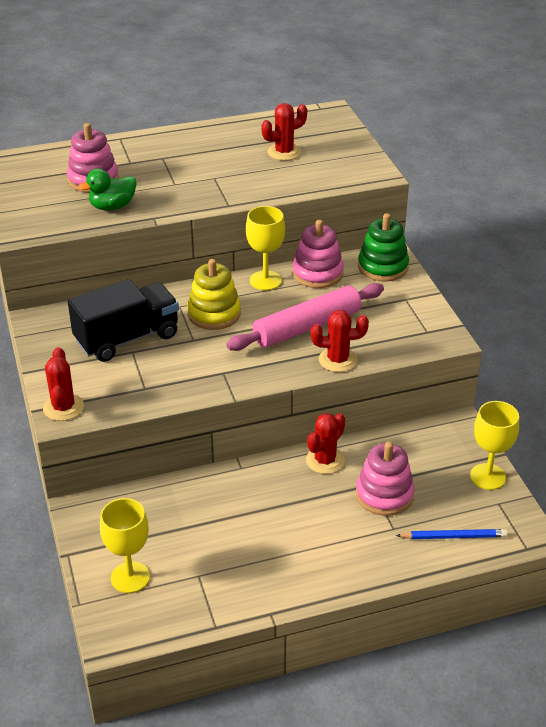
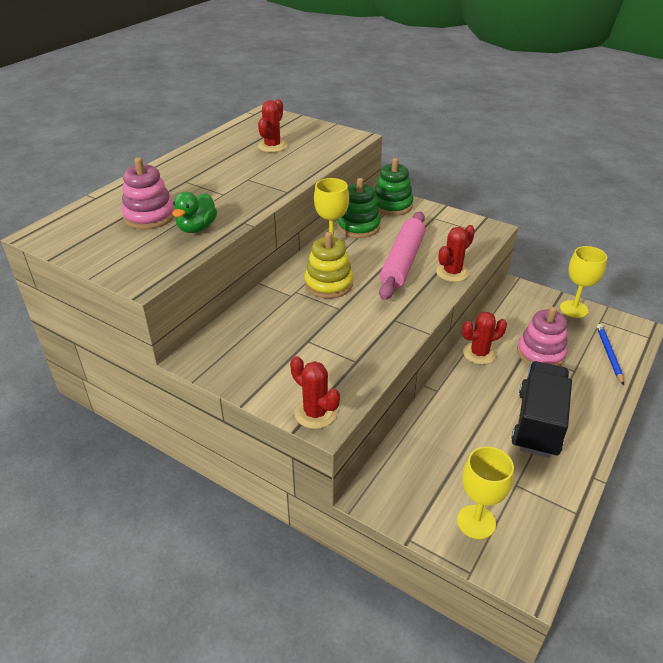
camera: 40 degrees left, 0 degrees up
black truck [68,279,179,362] -> black truck moved to [511,361,572,458]
pink stacking toy [293,220,344,288] -> green stacking toy [337,178,381,238]
red cactus [306,413,345,474] -> red cactus turned 75 degrees clockwise [462,312,507,364]
blue pencil [396,529,508,539] -> blue pencil turned 45 degrees counterclockwise [597,324,624,385]

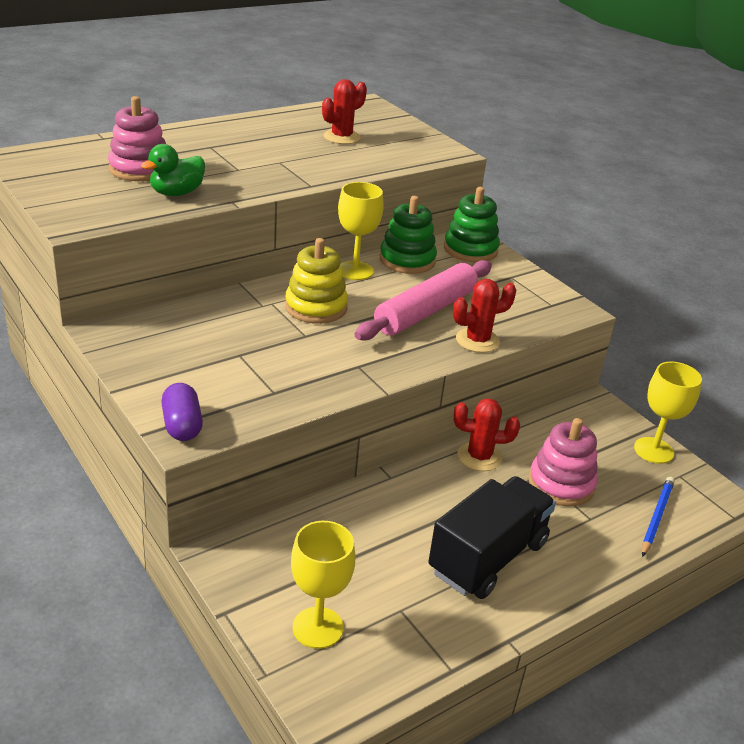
camera: 20 degrees right, 5 degrees down
red cactus [290,356,340,429] -> purple capsule [161,383,203,441]

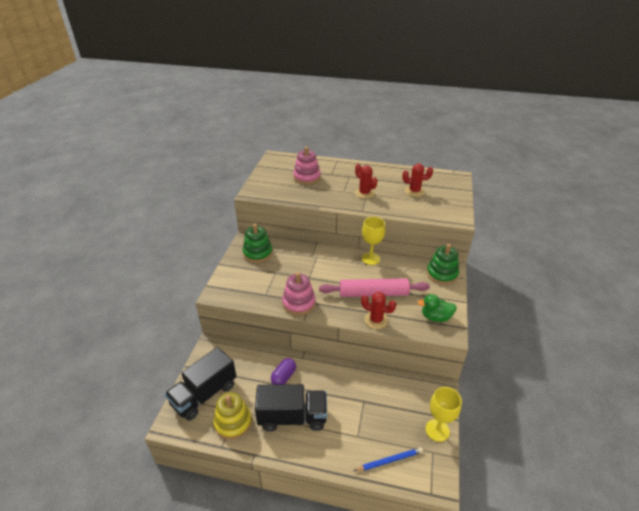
camera: 50 degrees right, 5 degrees up
green duck [141,144,205,196] -> green duck moved to [418,294,457,322]
purple capsule [161,383,203,441] -> purple capsule moved to [271,358,296,385]
yellow stacking toy [285,238,348,324] -> yellow stacking toy moved to [213,392,252,440]
yellow goblet [291,521,355,649] -> black truck [165,347,237,421]
green stacking toy [380,196,437,274] -> green stacking toy moved to [243,224,273,263]
red cactus [454,398,520,471] -> red cactus moved to [355,164,377,199]
pink stacking toy [529,418,598,506] -> pink stacking toy moved to [282,272,316,315]

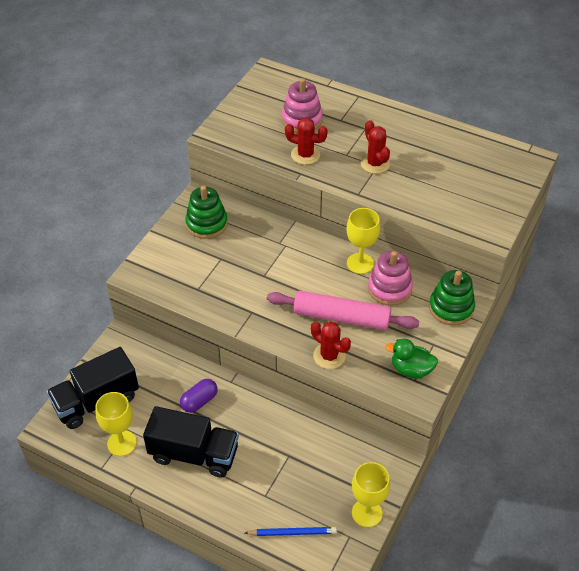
camera: 15 degrees right, 10 degrees up
yellow stacking toy [213,392,252,440] -> yellow goblet [95,392,137,456]
pink stacking toy [282,272,316,315] -> pink stacking toy moved to [368,251,413,306]
red cactus [402,163,433,197] -> red cactus moved to [285,118,328,165]

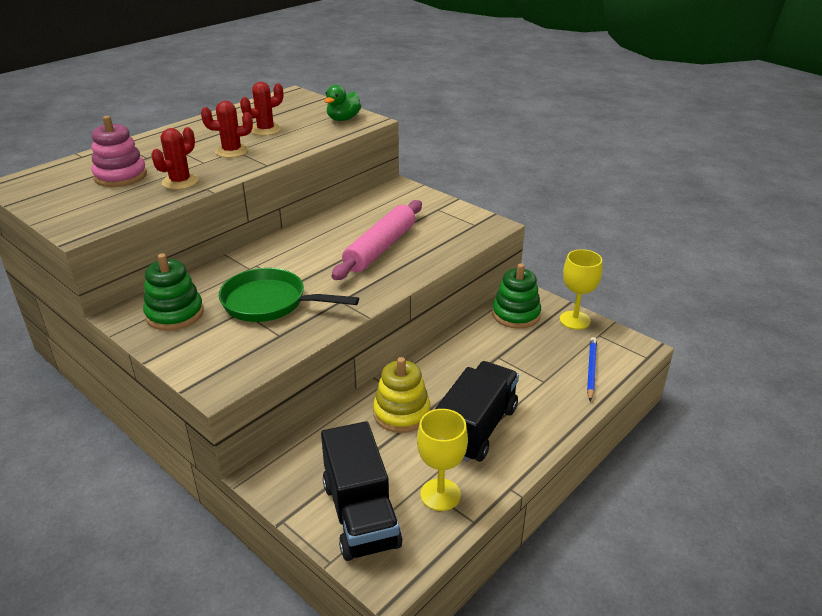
camera: 75 degrees left, 15 degrees down
purple capsule [180,379,218,413] -> yellow stacking toy [373,357,430,433]
red cactus [311,321,351,369] -> red cactus moved to [240,82,284,136]
yellow goblet [347,208,380,274] -> none
pink stacking toy [368,251,413,306] -> none
green duck [385,338,438,379] -> green duck moved to [324,85,361,121]
green stacking toy [429,270,475,326] -> green stacking toy moved to [492,263,541,329]
none -> green pan [219,268,359,322]

